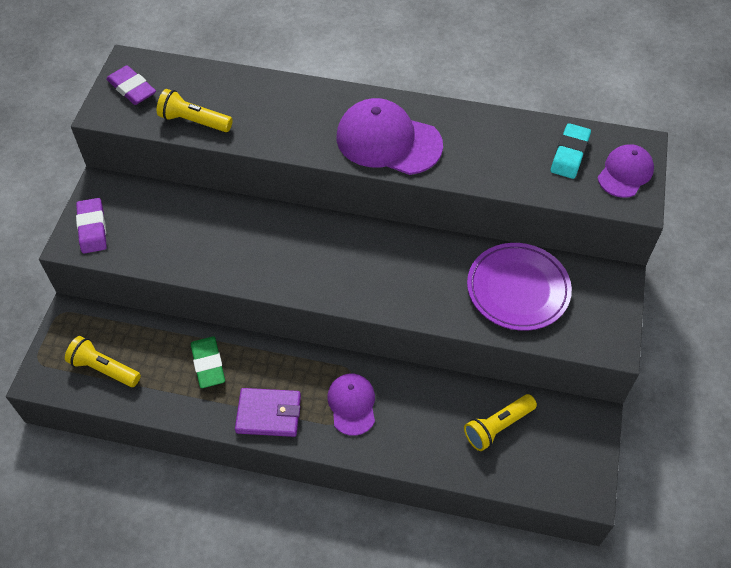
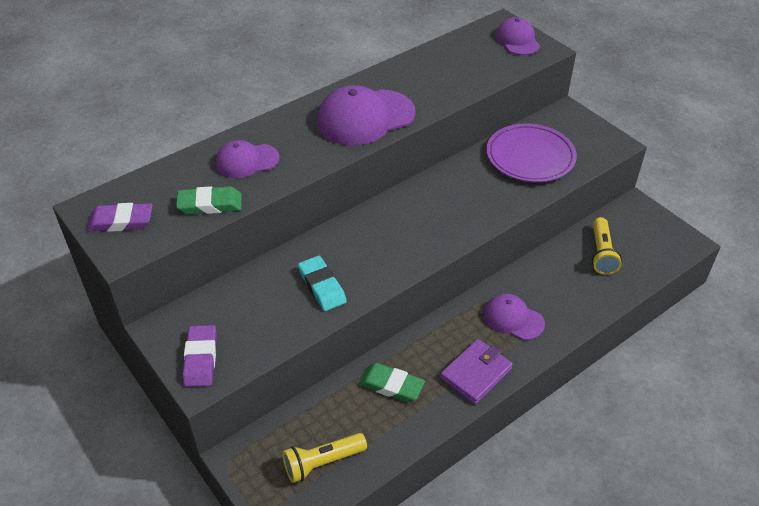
camera: 50 degrees left, 10 degrees down
purple eraser [76,198,107,253] -> purple eraser turned 60 degrees clockwise [183,325,217,387]
yellow flashlight [157,89,233,132] -> green eraser [176,186,242,214]
turquoise eraser [551,123,591,179] -> turquoise eraser moved to [298,256,347,311]
none -> purple cap [216,140,280,178]

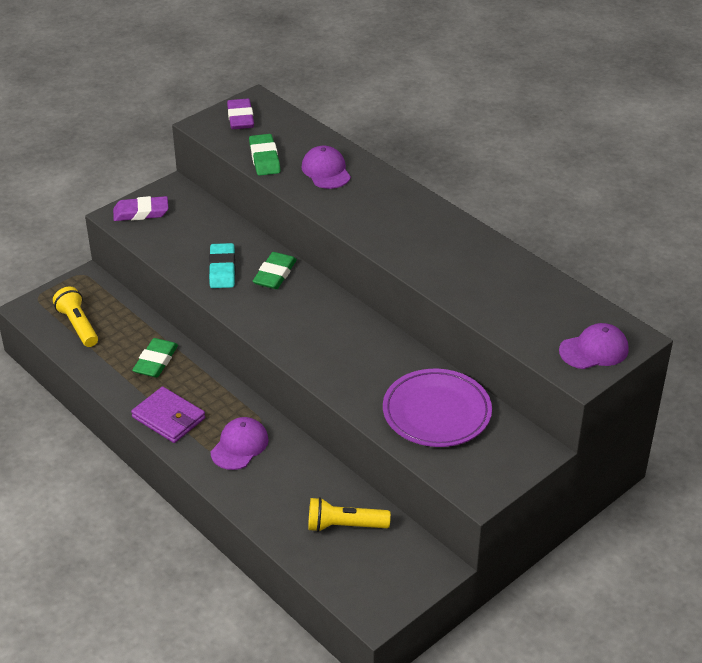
camera: 85 degrees right, 5 degrees down
turquoise eraser [298,256,347,311] -> turquoise eraser turned 60 degrees counterclockwise [209,243,235,288]
purple cap [317,85,416,146] -> none
none -> green eraser [253,252,297,289]

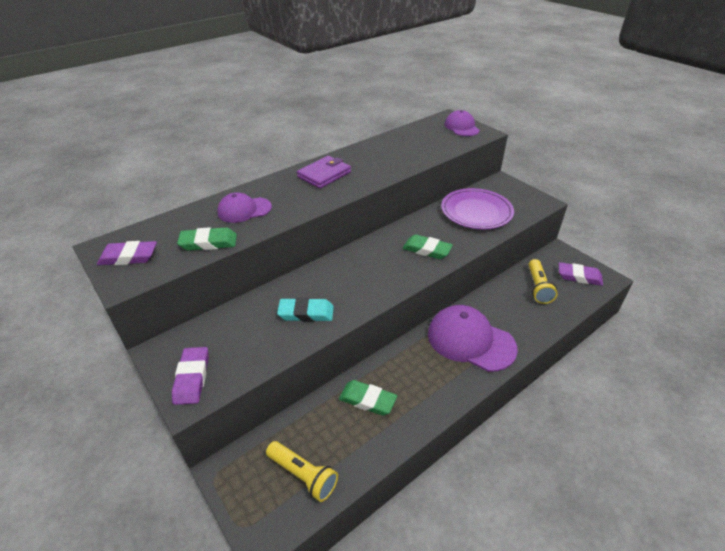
camera: 85 degrees left, 0 degrees up
yellow flashlight [53,287,98,347] -> yellow flashlight turned 120 degrees counterclockwise [266,441,338,502]
purple wallet [131,387,205,443] -> purple wallet moved to [297,156,351,189]
purple cap [211,417,269,470] -> purple cap [428,305,518,372], size x1.69
green eraser [253,252,297,289] -> green eraser moved to [402,234,453,259]
none -> purple eraser [559,262,603,286]

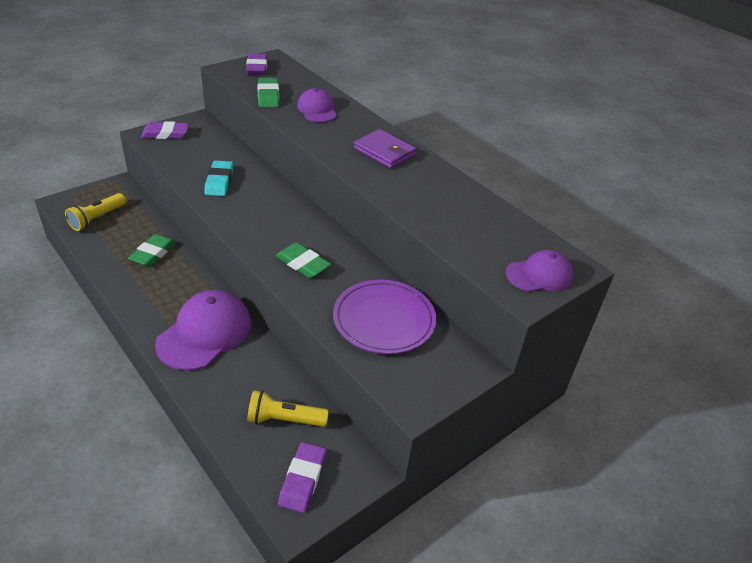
camera: 85 degrees right, 0 degrees up
green eraser [402,234,453,259] -> green eraser turned 75 degrees counterclockwise [276,243,331,278]

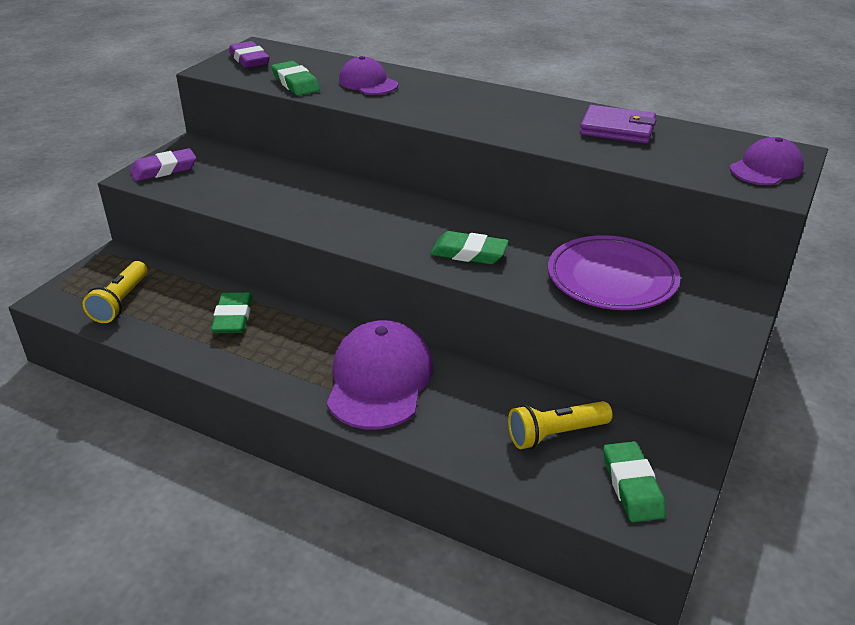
camera: 20 degrees left, 5 degrees down
turquoise eraser [204,160,233,196] -> none
purple eraser [278,442,326,513] -> green eraser [603,441,666,522]
purple wallet [354,129,417,168] -> purple wallet moved to [580,105,656,144]

